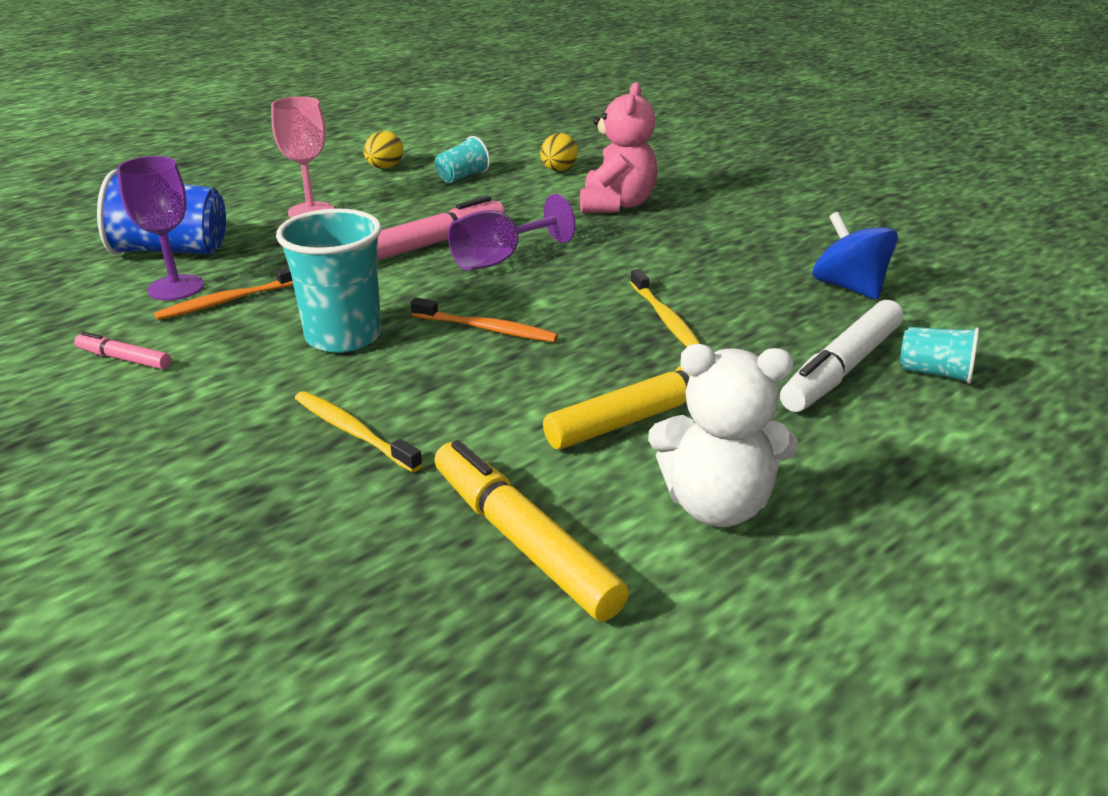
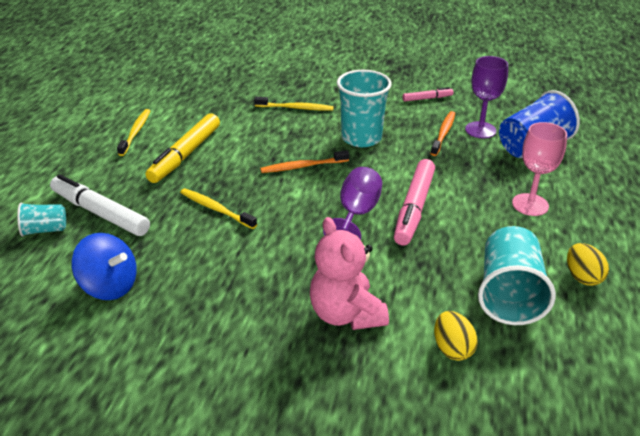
camera: 145 degrees right, 5 degrees up
yellow marker [434,440,629,621] -> none
turquoise cup [435,136,490,183] -> turquoise cup [478,226,556,325], size x1.86
white teddy bear [648,344,798,527] -> yellow toothbrush [117,109,150,156]
white marker [780,300,903,412] -> white marker turned 60 degrees counterclockwise [50,174,150,236]

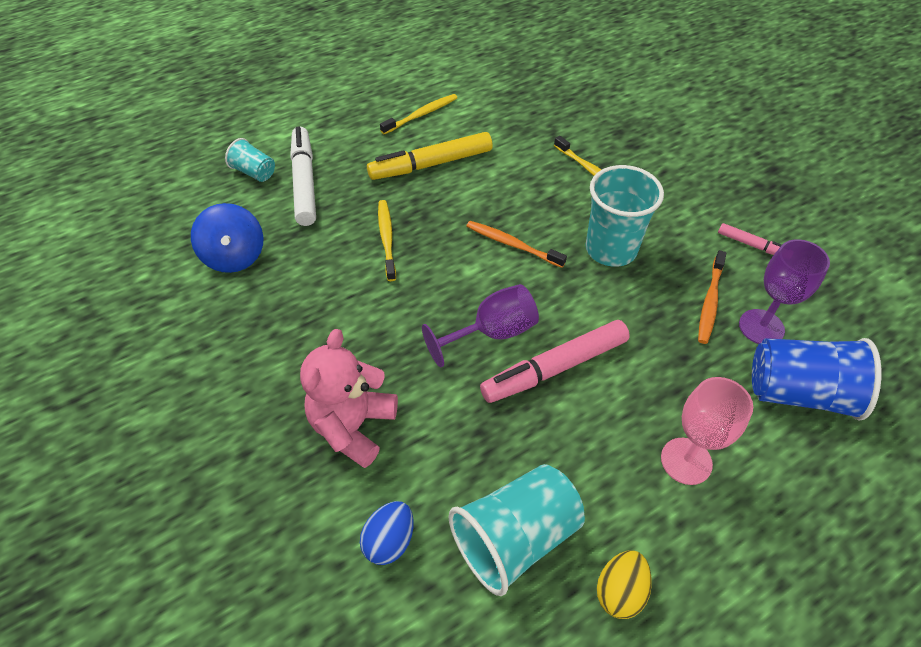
camera: 45 degrees right, 15 degrees up
orange toothbrush [430,111,455,156] -> orange toothbrush turned 135 degrees clockwise [698,250,726,344]
yellow egg [434,311,478,361] -> blue egg [360,501,414,565]

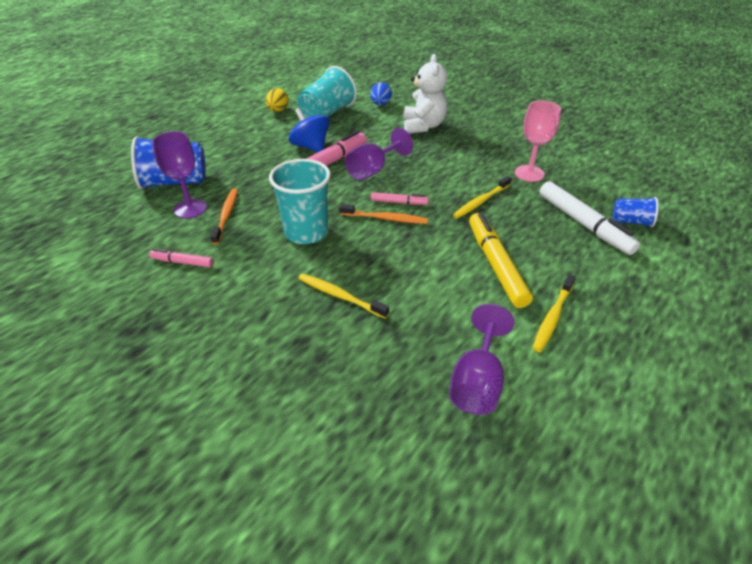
camera: 160 degrees right, 10 degrees down
blue spinning top [191,203,264,273] -> blue spinning top moved to [289,108,330,152]
turquoise cup [225,138,275,182] -> blue cup [613,197,659,227]
pink teddy bear [300,329,398,468] -> white teddy bear [403,54,448,134]
yellow marker [367,132,493,180] -> yellow marker turned 60 degrees counterclockwise [469,213,533,308]
yellow toothbrush [378,200,396,281] -> yellow toothbrush turned 75 degrees clockwise [453,176,512,219]
pink goblet [661,377,753,485] -> pink goblet moved to [515,101,561,182]
none -> pink marker [371,192,429,205]
none -> purple goblet [449,304,514,415]

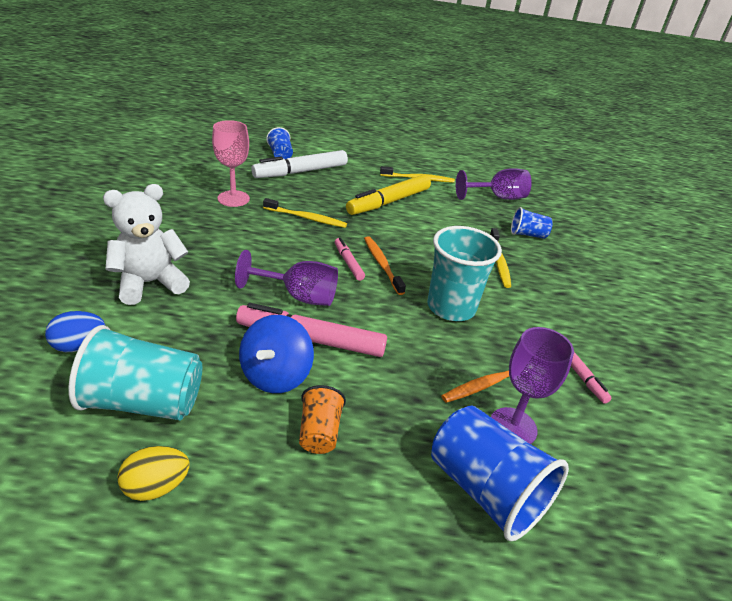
camera: 125 degrees left, 5 degrees down
white marker [539,181,640,255] -> white marker turned 150 degrees counterclockwise [251,150,348,178]
none -> orange cup [299,385,346,454]
none -> blue cup [511,207,553,239]

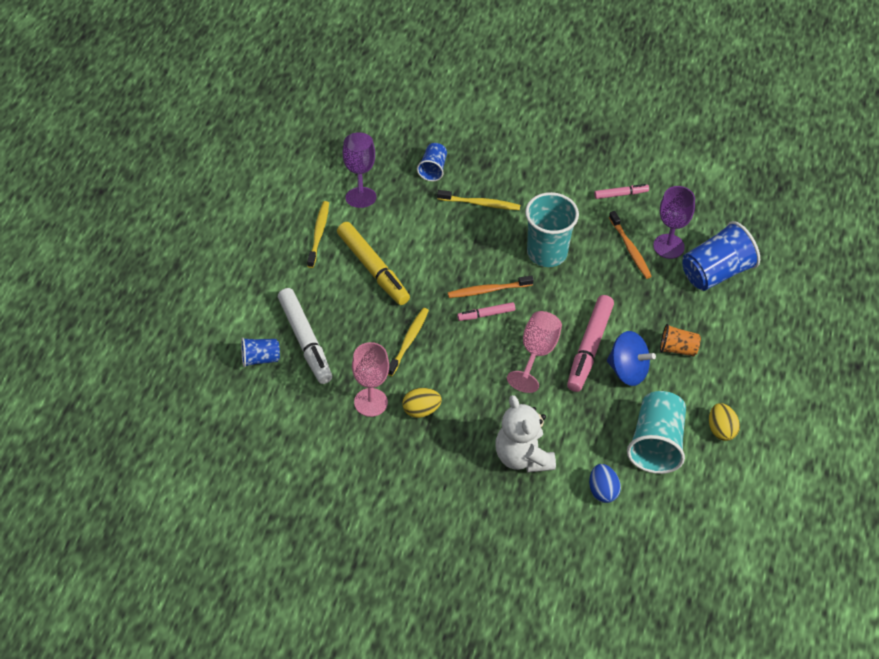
camera: 80 degrees left, 15 degrees up
purple goblet [235,250,338,306] -> pink goblet [507,311,562,393]
none -> yellow egg [402,388,442,418]

